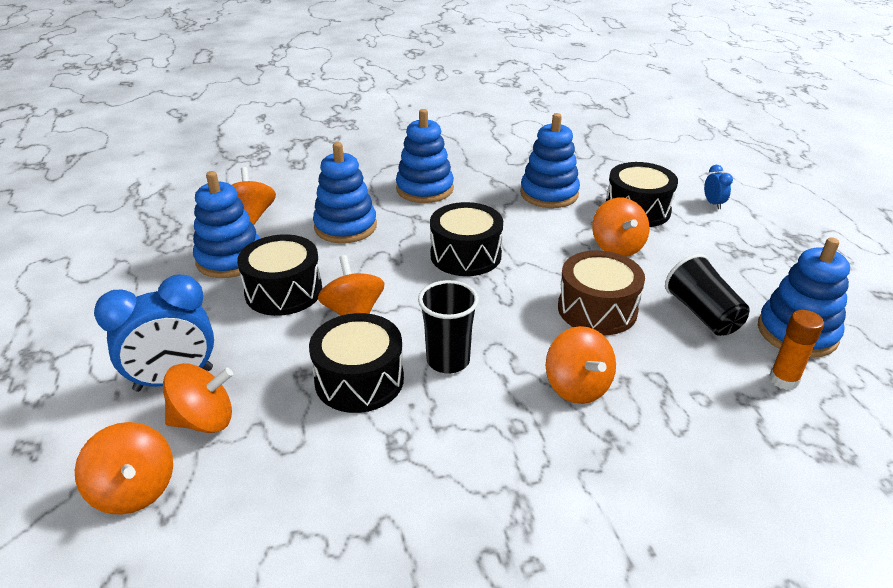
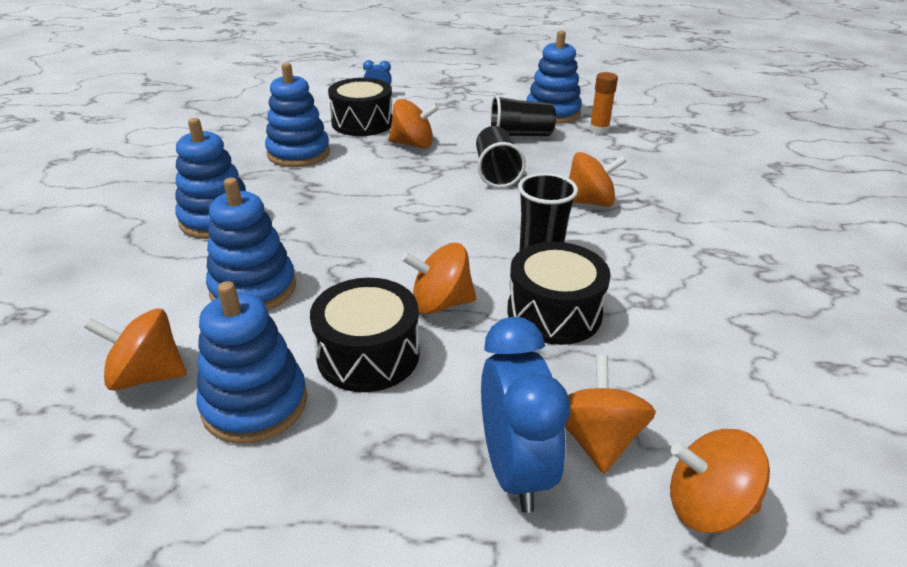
camera: 75 degrees left, 0 degrees up
orange spinning top [75,422,173,515] -> orange spinning top turned 150 degrees counterclockwise [670,429,770,533]
black drum [430,202,503,276] -> none
brown drum [558,250,645,335] -> black cup [476,126,526,188]

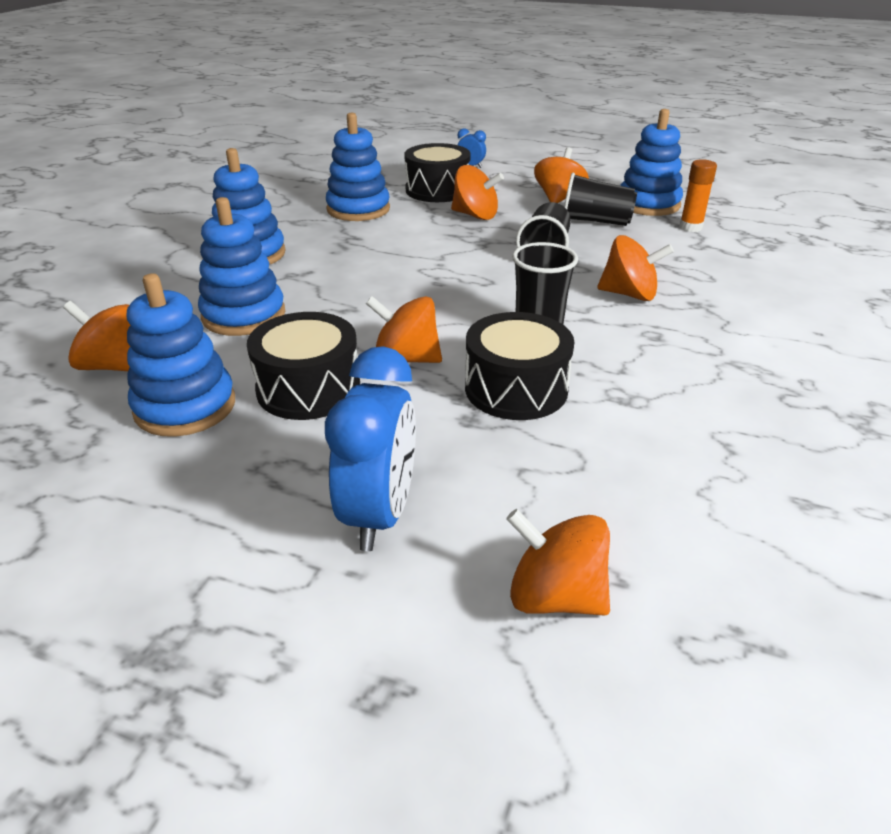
camera: 20 degrees right, 0 degrees up
orange spinning top [565,355,656,474] -> orange spinning top moved to [534,147,589,203]

